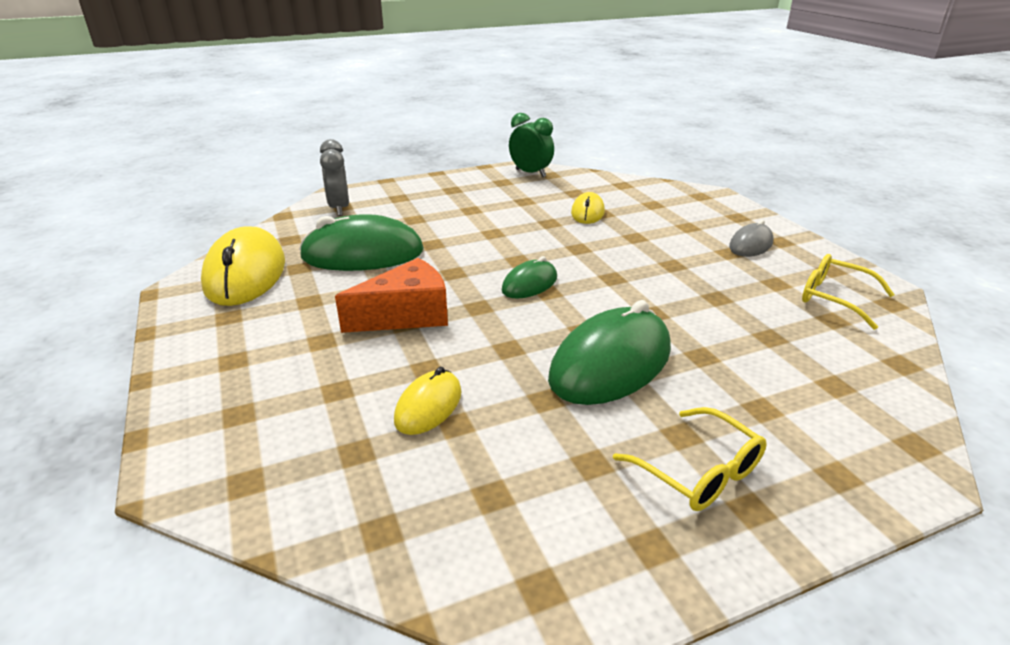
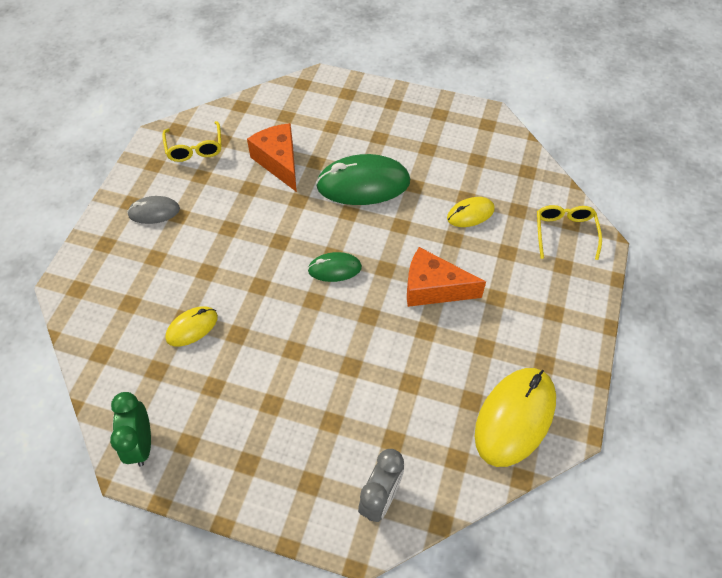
camera: 140 degrees left, 25 degrees up
green mouse [299,214,424,271] -> none
yellow glasses [613,407,767,511] -> yellow glasses moved to [537,205,602,260]
none -> orange cheese [247,123,297,192]

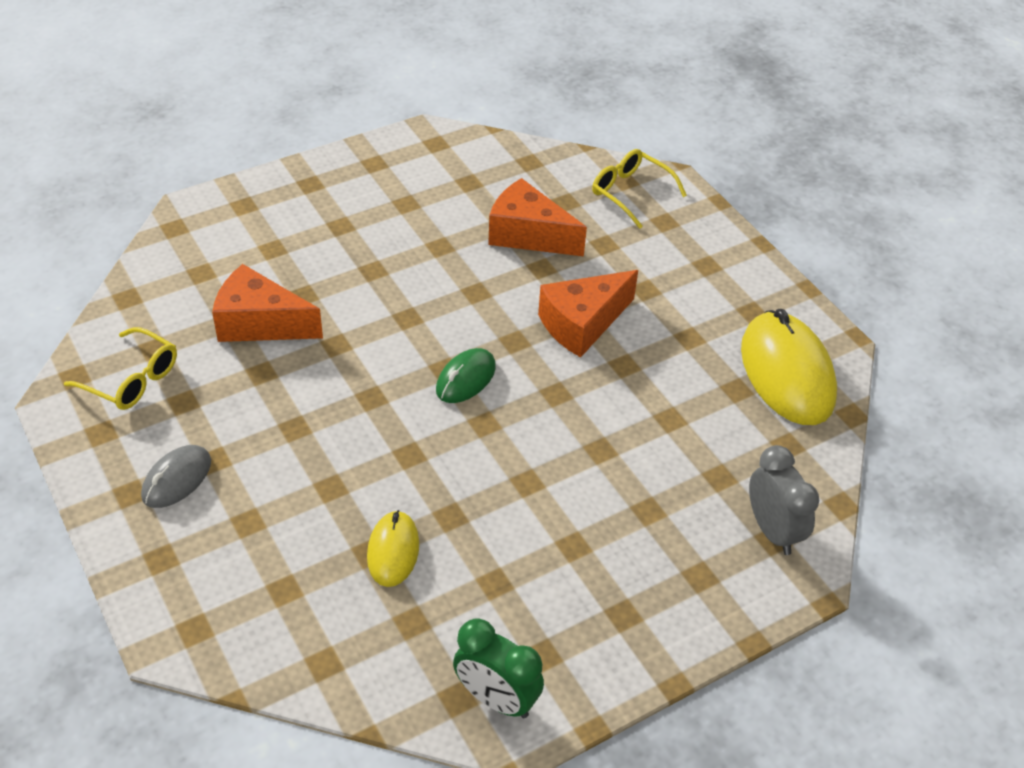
camera: 50 degrees left, 10 degrees down
green mouse [316,154,410,205] -> none
yellow mouse [447,197,495,227] -> orange cheese [488,178,587,256]

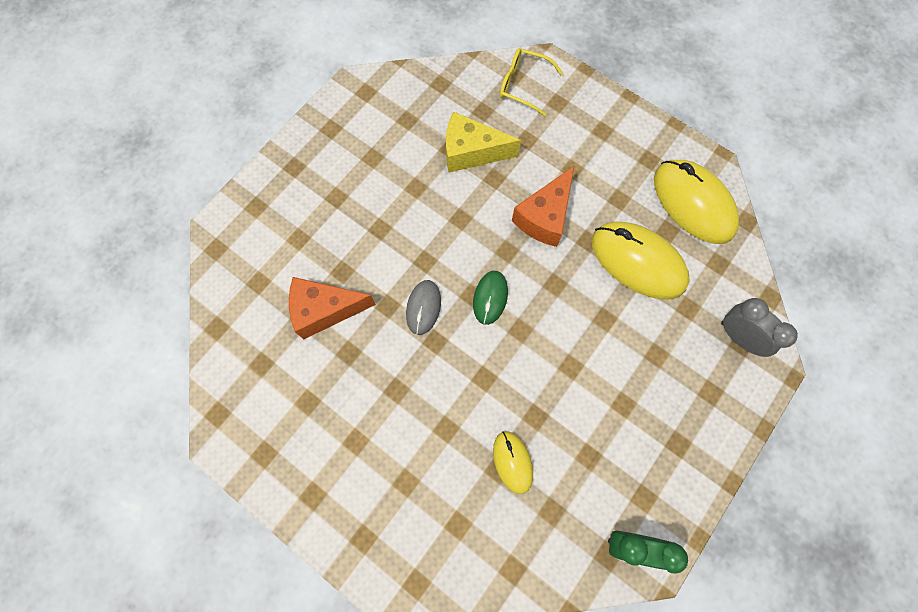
camera: 20 degrees left, 25 degrees up
yellow glasses [64,327,177,410] -> none
grey mouse [141,445,211,508] -> grey mouse moved to [406,280,441,335]
orange cheese [488,178,587,256] -> yellow cheese [446,112,521,173]
none -> yellow mouse [592,222,690,299]

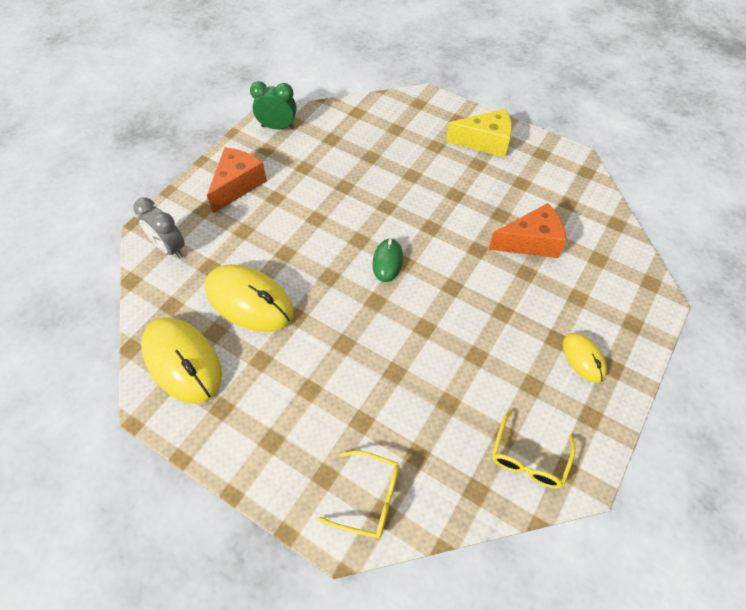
camera: 175 degrees right, 15 degrees down
grey mouse [406,280,441,335] -> none
yellow cheese [446,112,521,173] -> yellow cheese moved to [446,109,512,158]
yellow mouse [493,431,533,494] -> yellow mouse moved to [563,333,607,383]
orange cheese [512,166,574,247] -> orange cheese moved to [207,147,267,214]
none -> yellow glasses [492,410,576,489]

